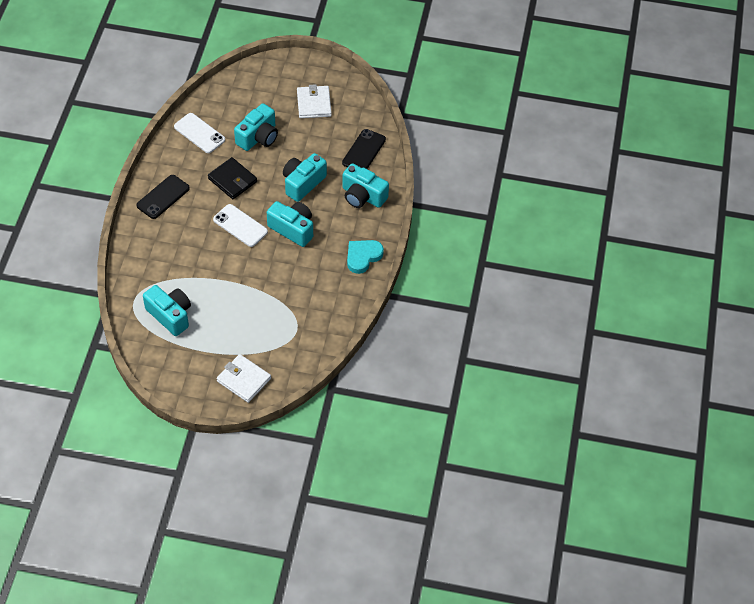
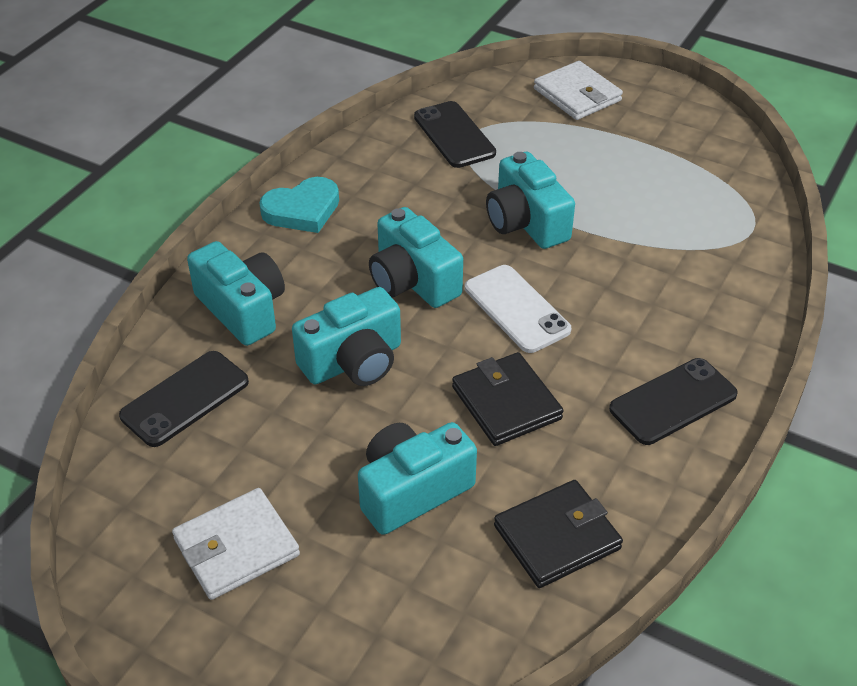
camera: 160 degrees left, 10 degrees down
turquoise camera [143,285,191,336] -> turquoise camera moved to [486,152,575,249]
white phone [174,113,225,153] -> black wallet [494,480,623,588]
white wallet [297,84,332,118] -> white wallet turned 45 degrees clockwise [172,488,300,600]
none -> black phone [414,101,496,168]

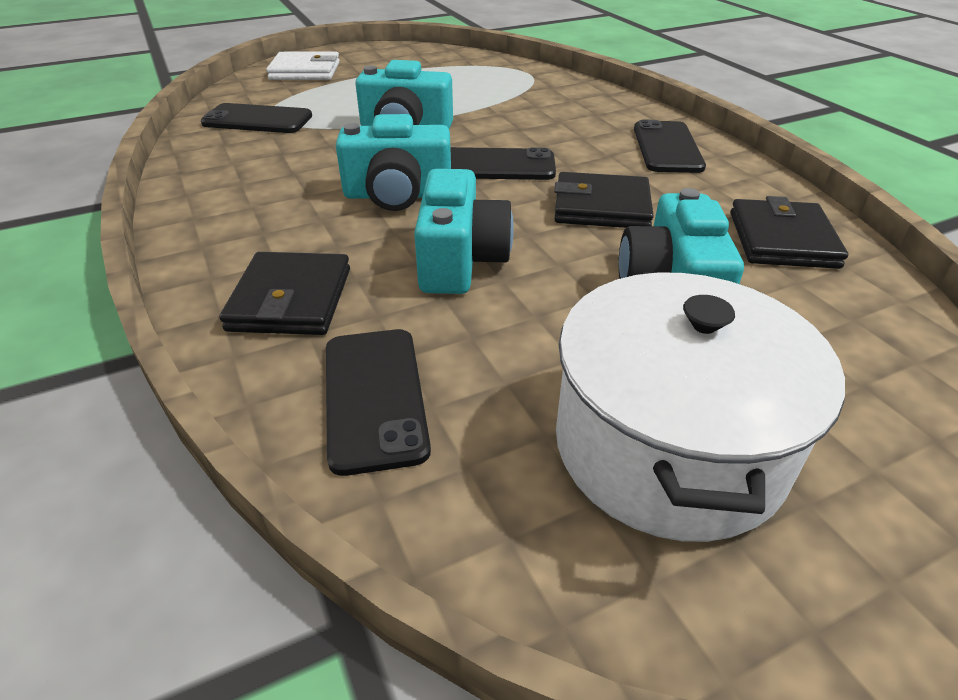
camera: 55 degrees left, 5 degrees down
white wallet [172,488,300,600] -> white pot [556,272,845,542]
turquoise camera [187,241,285,346] -> black wallet [219,252,350,335]
turquoise heart [259,177,339,233] -> none
white phone [465,265,571,353] -> black phone [450,147,556,180]

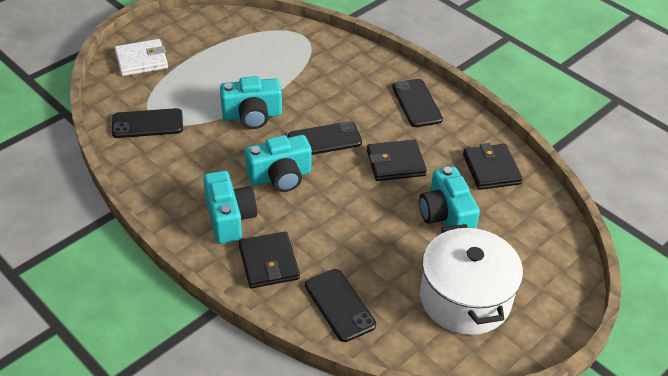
camera: 20 degrees left, 5 degrees up
turquoise camera [414,169,514,294] -> turquoise camera moved to [203,171,257,244]

